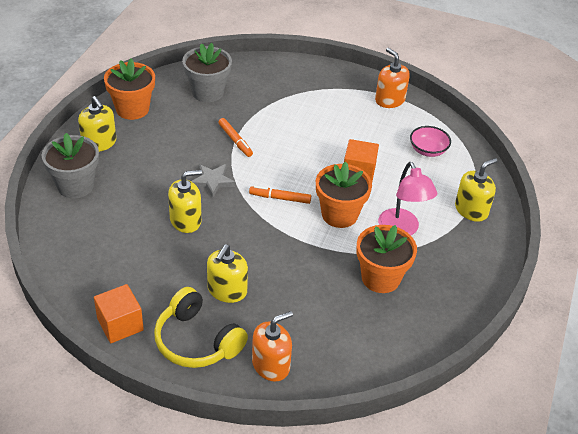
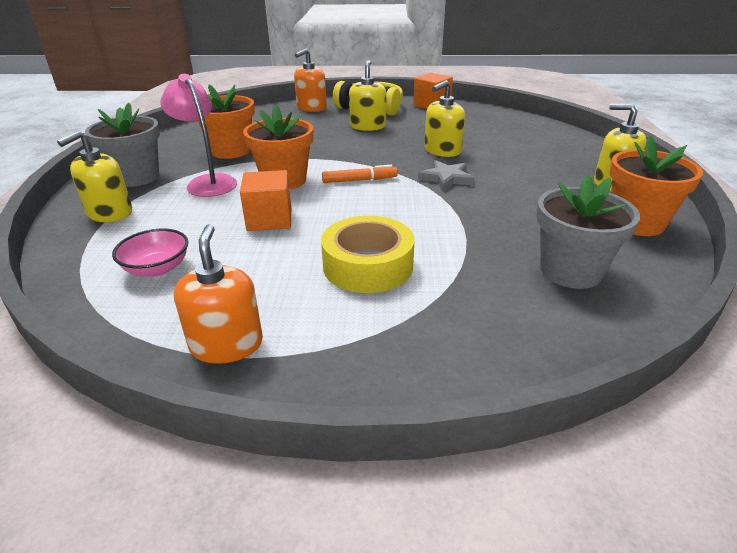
camera: 165 degrees right, 10 degrees down
grey flower pot [42,133,99,198] -> grey flower pot moved to [85,103,160,187]
orange marker [218,118,253,157] -> none
orange soap dispenser [375,48,410,108] -> orange soap dispenser turned 135 degrees counterclockwise [174,224,263,364]
none -> yellow tape [321,216,415,293]

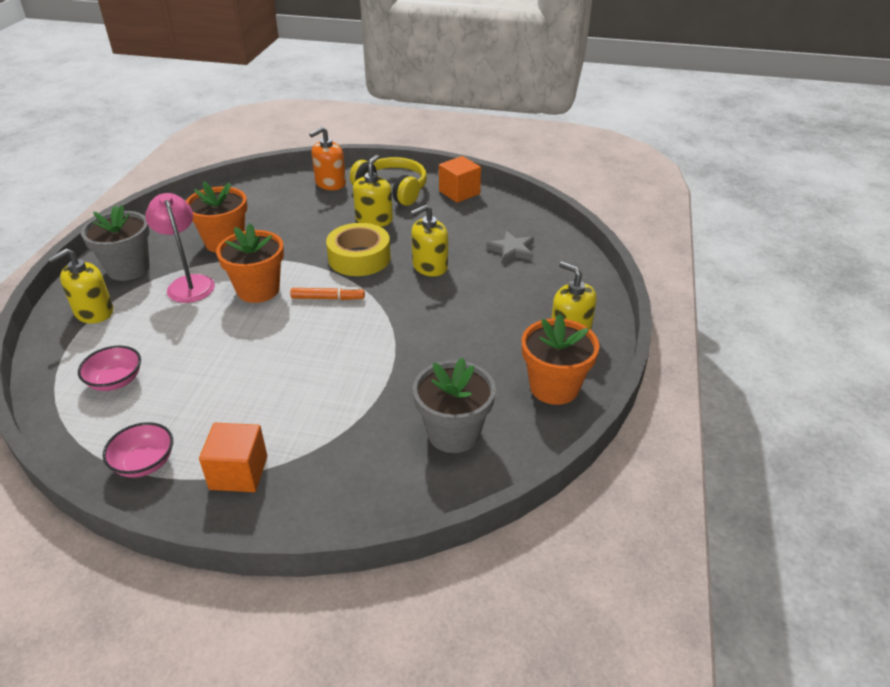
camera: 10 degrees right, 5 degrees up
orange soap dispenser [174,224,263,364] -> pink bowl [103,422,173,478]
orange cube [240,170,291,231] -> orange cube moved to [199,423,267,492]
yellow tape [321,216,415,293] -> yellow tape moved to [326,223,391,276]
grey star [418,160,475,191] -> grey star moved to [486,231,534,263]

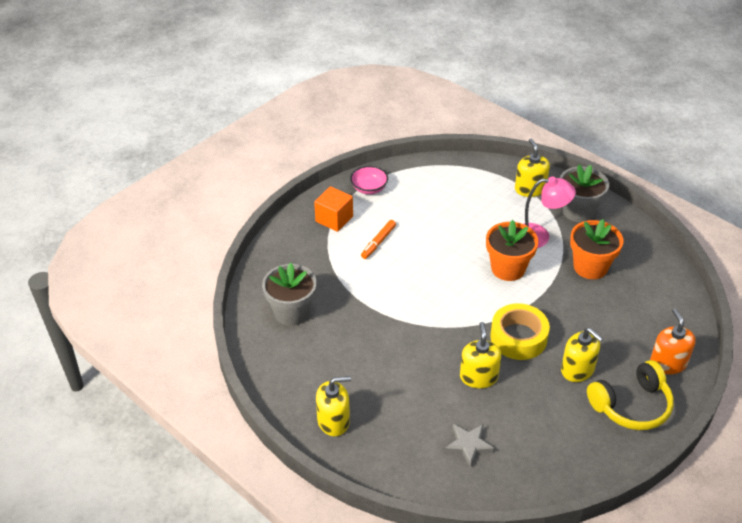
camera: 120 degrees right, 5 degrees up
pink bowl [78,346,141,391] -> none
orange marker [290,287,365,300] -> orange marker moved to [361,220,396,259]
orange cube [439,156,481,203] -> none
orange flower pot [522,314,600,405] -> none

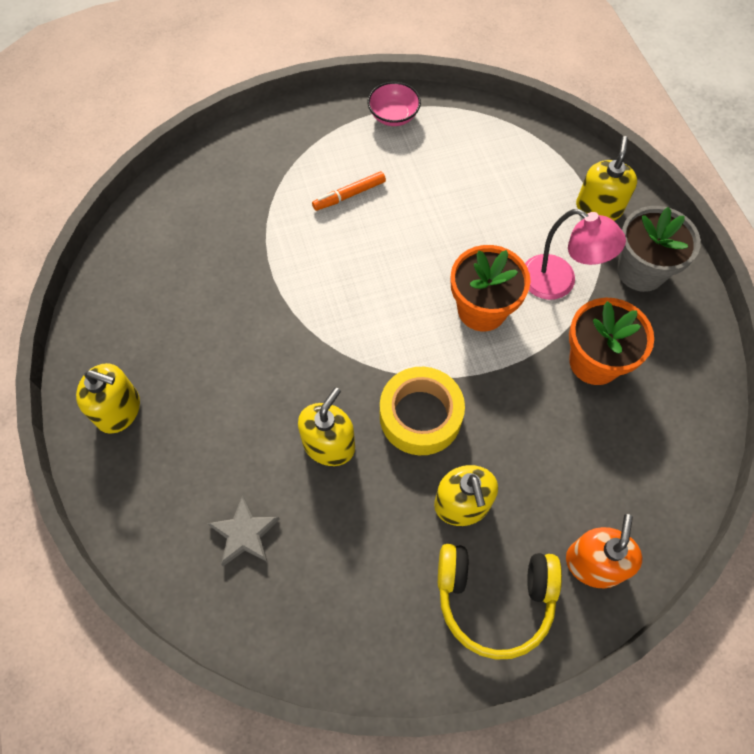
camera: 30 degrees right, 20 degrees up
grey flower pot [262,263,317,326] -> none
orange cube [314,186,353,232] -> none

